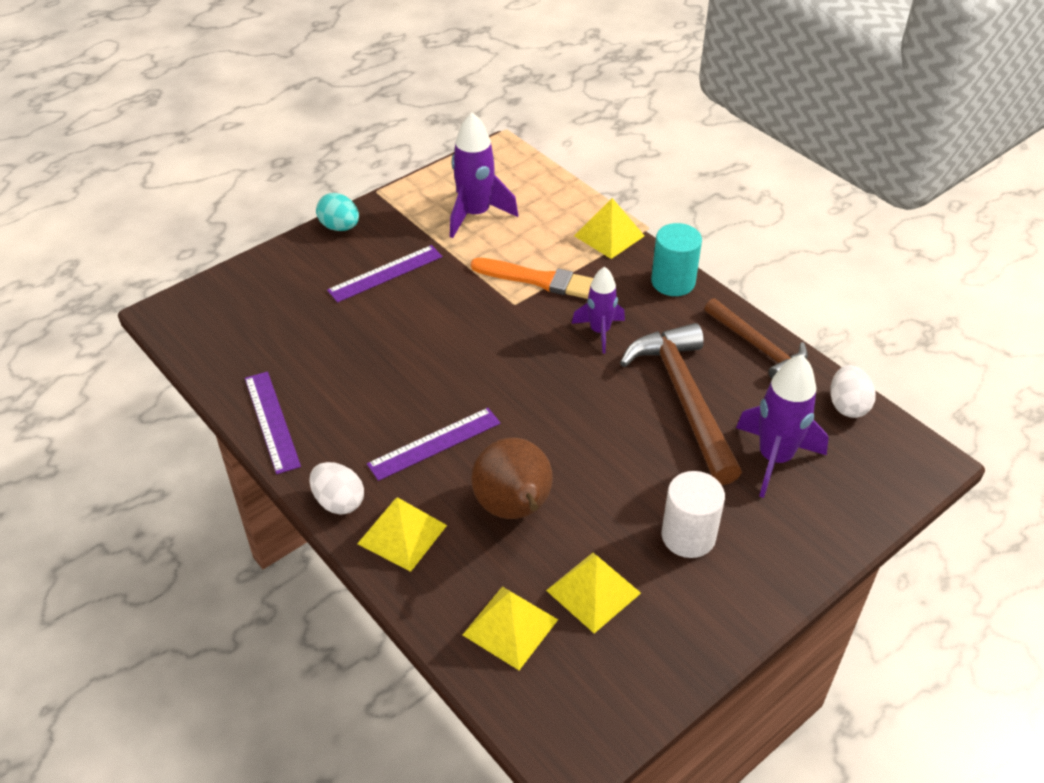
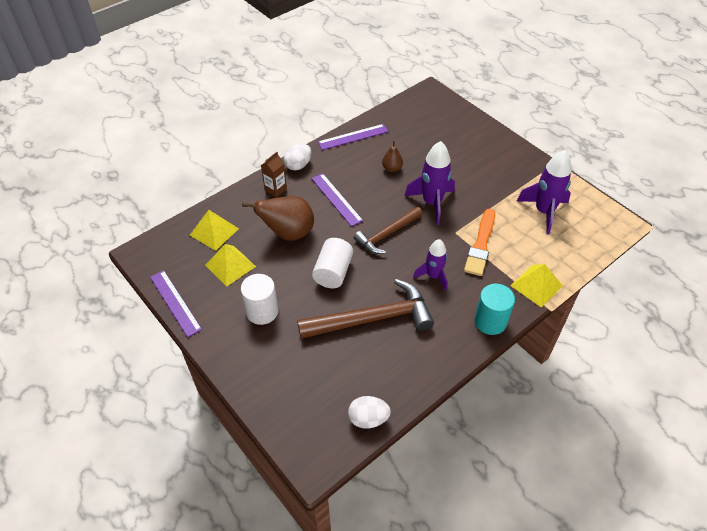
camera: 90 degrees right, 5 degrees up
turquoise egg [316,193,359,231] -> none
purple ruler [327,245,442,303] -> purple ruler moved to [150,270,202,337]
yellow pyramid [357,497,447,572] -> brown carton [261,152,287,198]
brown hammer [704,298,808,379] -> brown hammer moved to [354,207,423,254]
purple rocket [736,355,829,498] -> purple rocket moved to [404,141,455,225]
none -> white cylinder [312,238,353,288]
none -> brown pear [382,141,403,172]

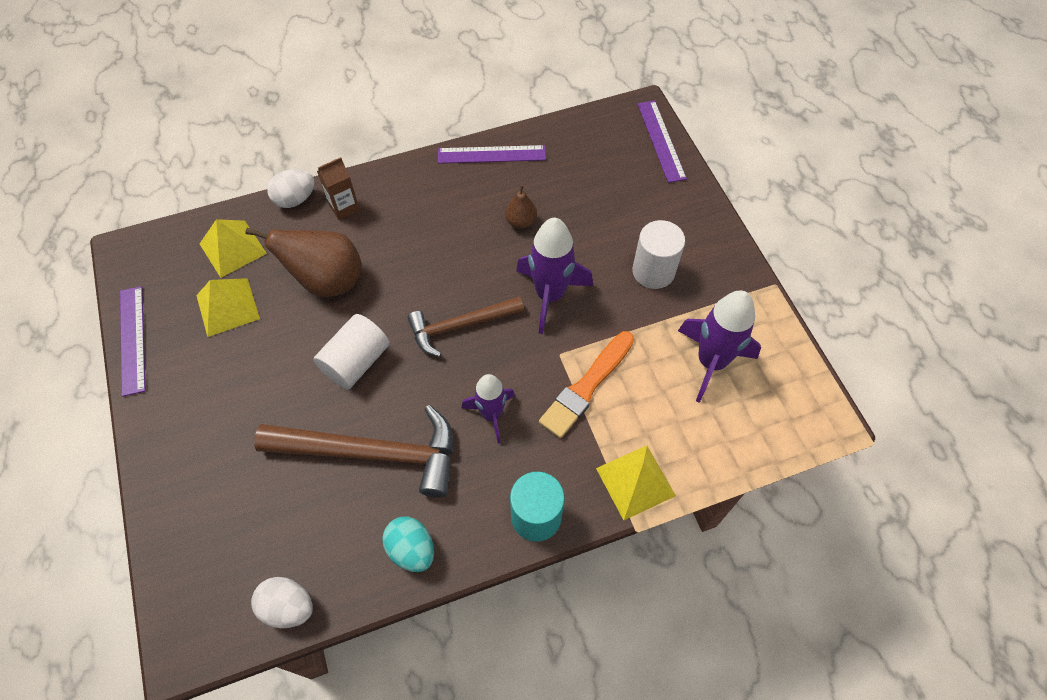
camera: 20 degrees right, 10 degrees up
white cylinder [241,274,278,325] -> white cylinder moved to [632,220,685,289]
white egg [284,144,311,171] -> white egg moved to [267,169,315,208]
purple ruler [311,173,363,227] -> purple ruler moved to [637,101,687,183]
none -> turquoise egg [382,517,434,572]

